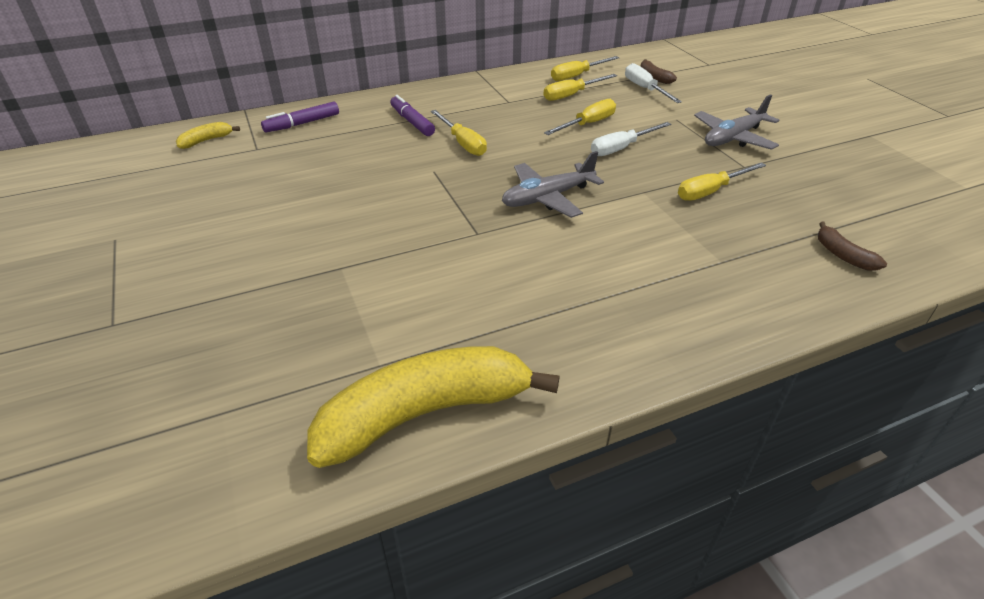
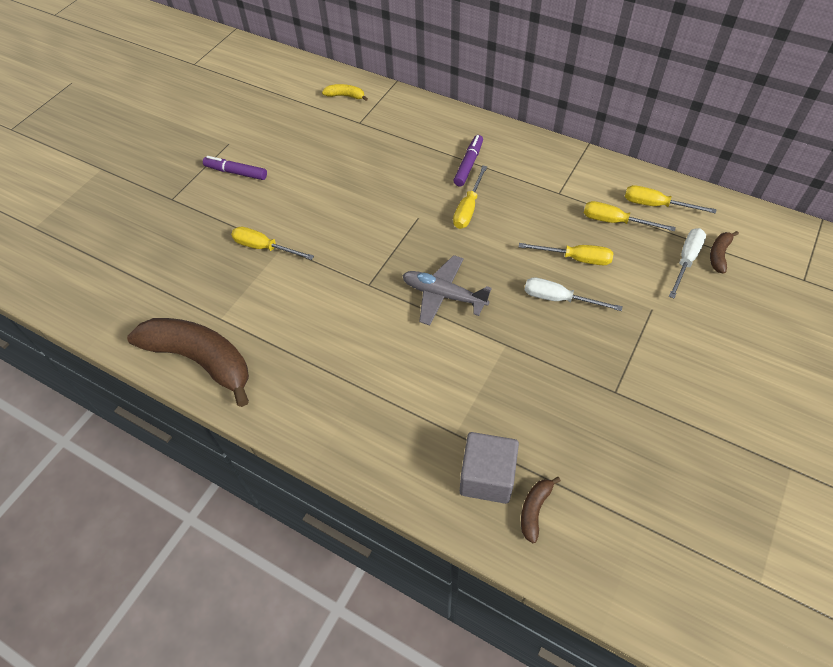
camera: 55 degrees right, 15 degrees up
purple marker [261,101,339,132] -> purple marker moved to [203,156,267,180]
yellow banana [307,346,560,468] -> brown banana [127,318,249,407]
yellow screwdriver [678,162,766,201] -> yellow screwdriver moved to [231,227,314,260]
grey plane [694,94,780,150] -> none
none -> grey cube [460,432,519,504]

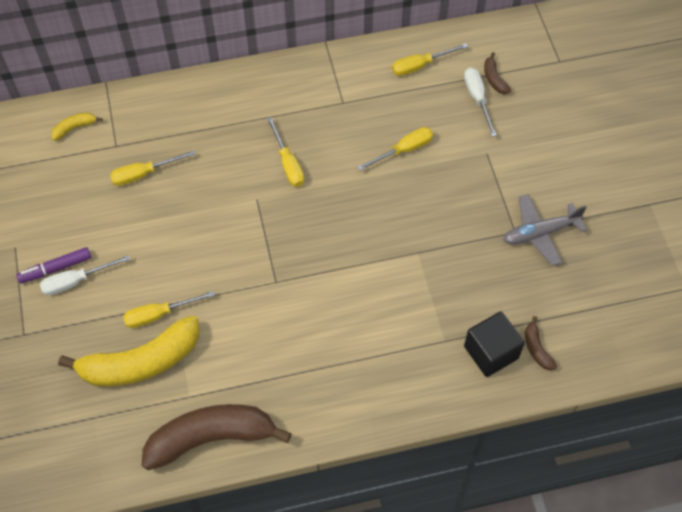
camera: 45 degrees left, 5 degrees up
grey plane [402,255,492,326] -> grey plane moved to [503,194,587,266]
purple marker [453,135,483,187] -> none
grey cube [460,432,519,504] -> black cube [464,311,525,377]
white screwdriver [525,277,623,311] -> white screwdriver moved to [40,255,130,295]
yellow screwdriver [584,201,676,231] -> yellow screwdriver moved to [110,151,195,186]
none -> yellow banana [58,316,199,387]

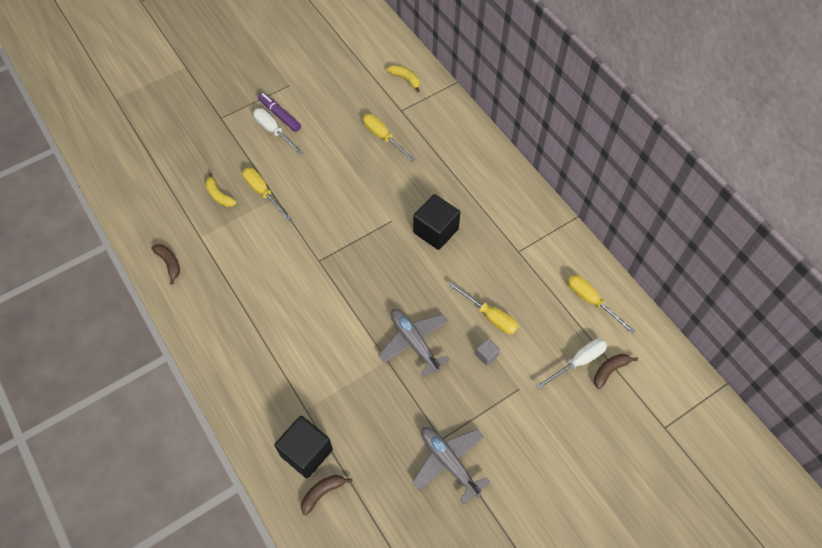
camera: 70 degrees right, 0 degrees up
yellow banana [58,316,199,387] -> yellow banana [205,172,237,207], size x0.42
brown banana [142,404,292,470] -> brown banana [151,244,180,285], size x0.42
yellow screwdriver [267,117,304,187] -> black cube [413,194,460,250]
none -> grey plane [378,309,450,377]
none -> grey cube [475,338,500,366]

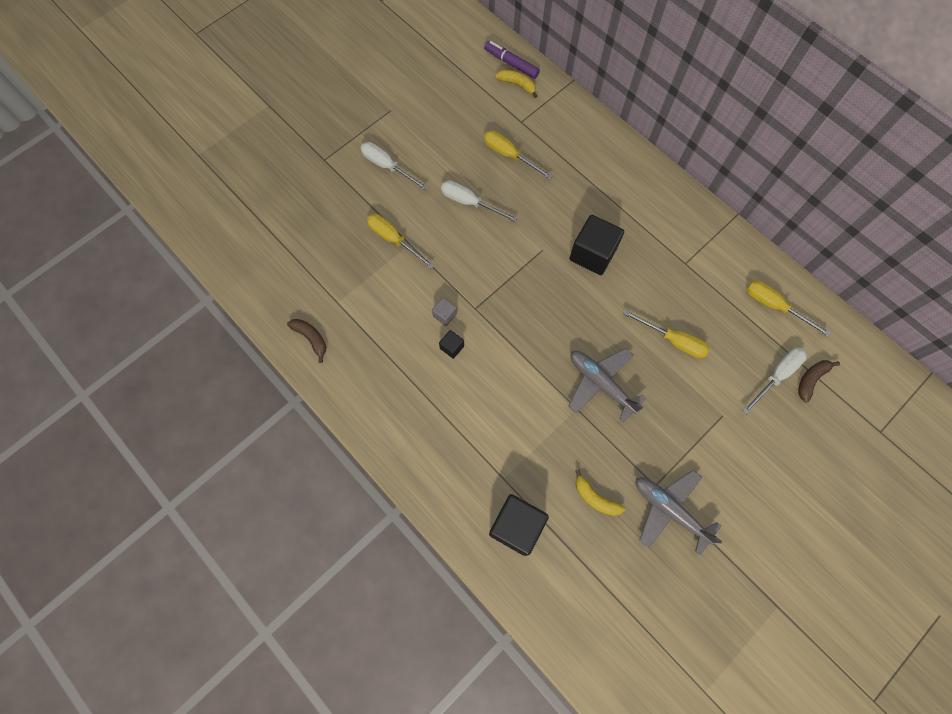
camera: 10 degrees left, 10 degrees up
yellow banana [205,172,237,207] -> yellow banana moved to [575,469,625,516]
purple marker [258,92,301,132] -> purple marker moved to [484,41,540,79]
brown banana [301,475,352,515] -> none
grey cube [475,338,500,366] -> grey cube moved to [432,298,457,326]
none -> black cube [439,330,464,359]
none -> white screwdriver [441,180,518,222]

